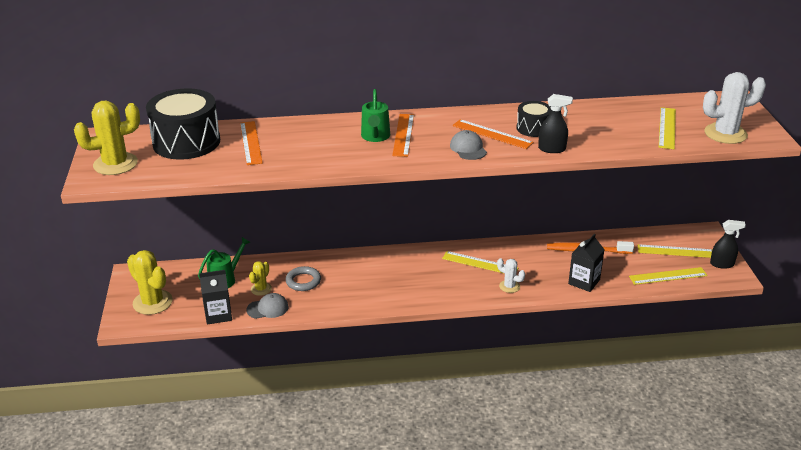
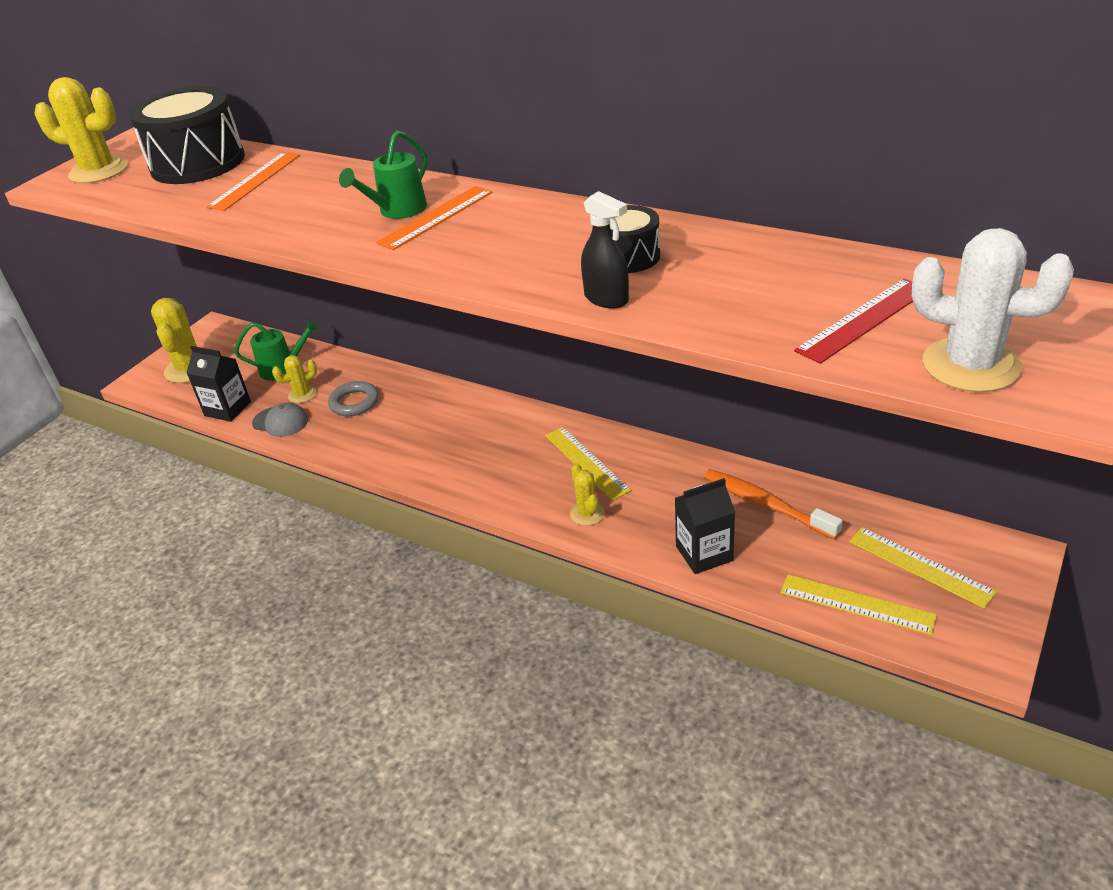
camera: 40 degrees right, 5 degrees up
grey cap [450,130,487,160] -> none
orange ruler [452,119,534,149] -> none
white cactus [497,258,525,293] -> yellow cactus [570,463,605,526]
yellow ruler [659,107,676,149] -> red ruler [794,279,913,364]
black spray bottle [710,220,746,269] -> none

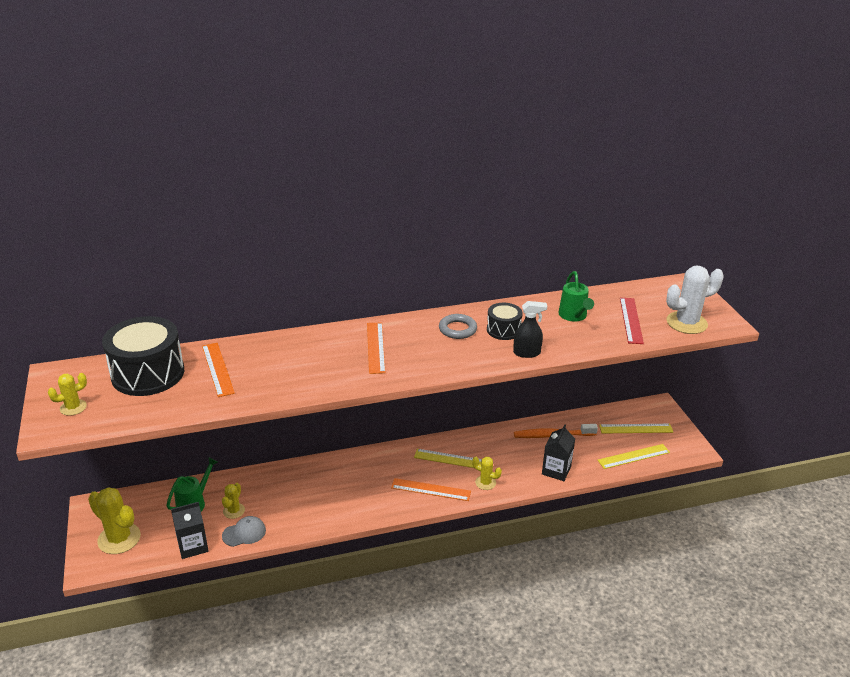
camera: 50 degrees left, 5 degrees down
yellow cactus [35,77,128,183] -> yellow cactus [48,373,87,416], size x0.55
grey ring [328,381,379,416] -> grey ring moved to [439,314,477,339]
green watering can [339,131,428,219] -> green watering can moved to [558,271,594,322]
none -> orange ruler [391,478,471,501]

